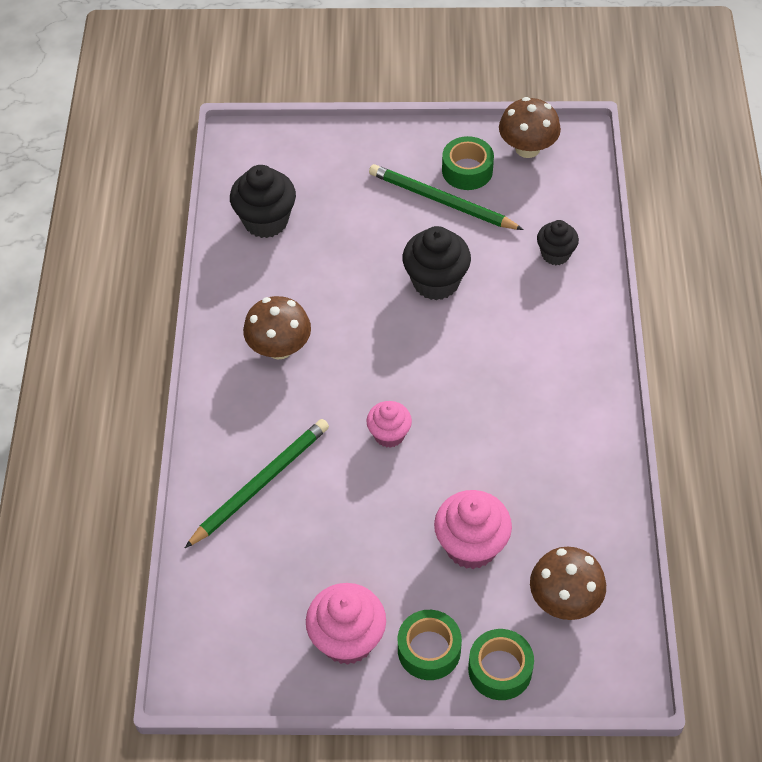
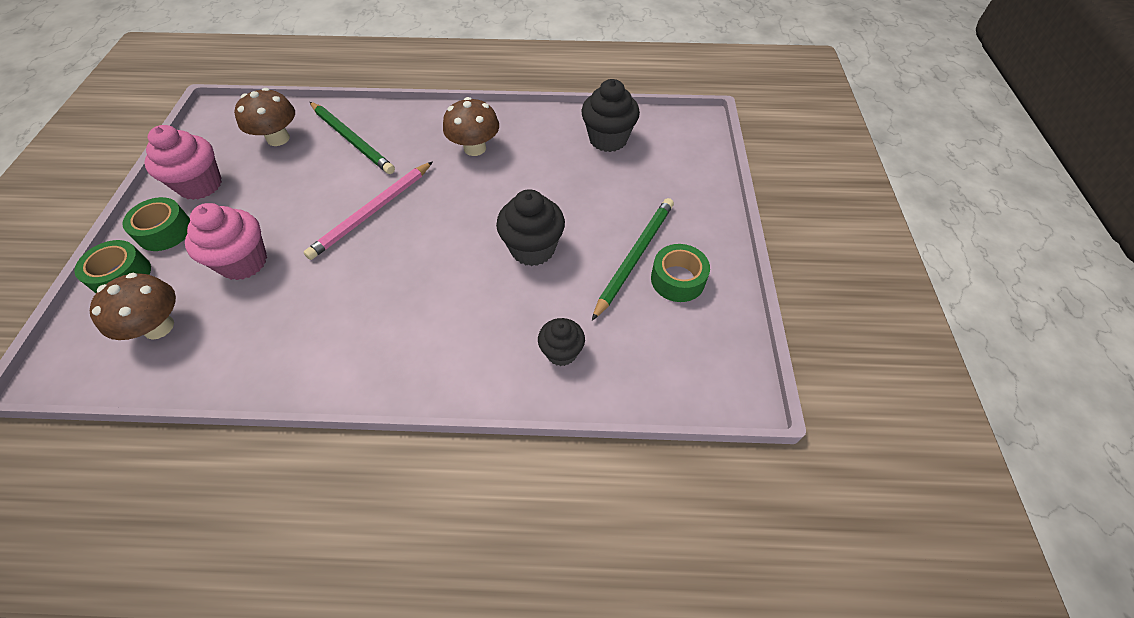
camera: 90 degrees right, 0 degrees up
pink cupcake [366,401,412,448] -> pink pencil [304,161,433,260]
brown mushroom [499,97,561,158] -> brown mushroom moved to [234,88,295,146]

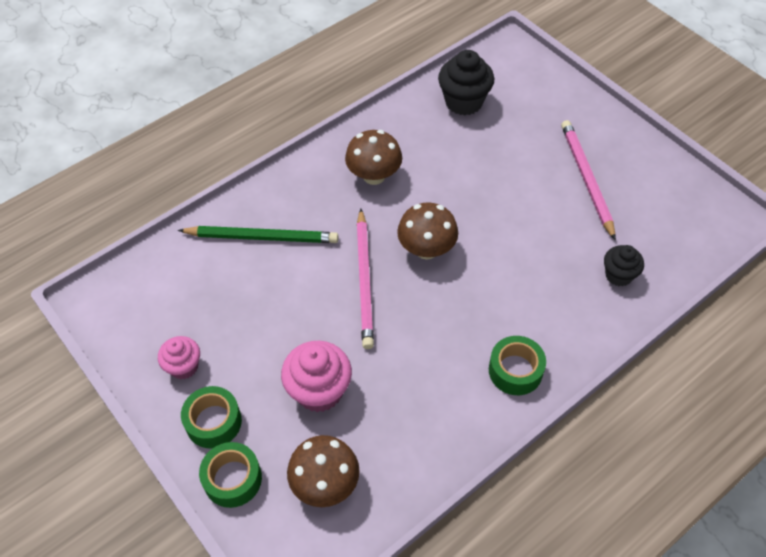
camera: 40 degrees left, 0 degrees up
pink cupcake [144,125,222,200] -> pink cupcake [158,336,200,379], size x0.62
brown mushroom [234,88,295,146] -> brown mushroom moved to [397,202,458,260]
black cupcake [496,189,565,266] -> none
green pencil [592,198,674,321] -> pink pencil [561,120,616,241]
green tape [651,244,710,302] -> green tape moved to [489,336,546,395]

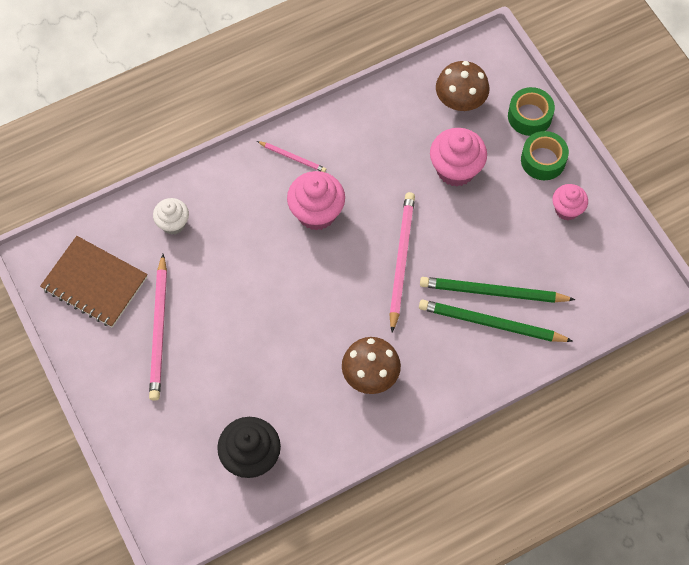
camera: 170 degrees left, 10 degrees up
brown mushroom [397,202,458,260] -> none
green tape [489,336,546,395] -> pink pencil [257,141,326,172]
black cupcake [604,245,644,287] -> white cupcake [153,198,189,234]
none -> brown notebook [40,236,148,328]
none -> pink cupcake [287,171,345,231]
none -> green pencil [420,277,575,303]

